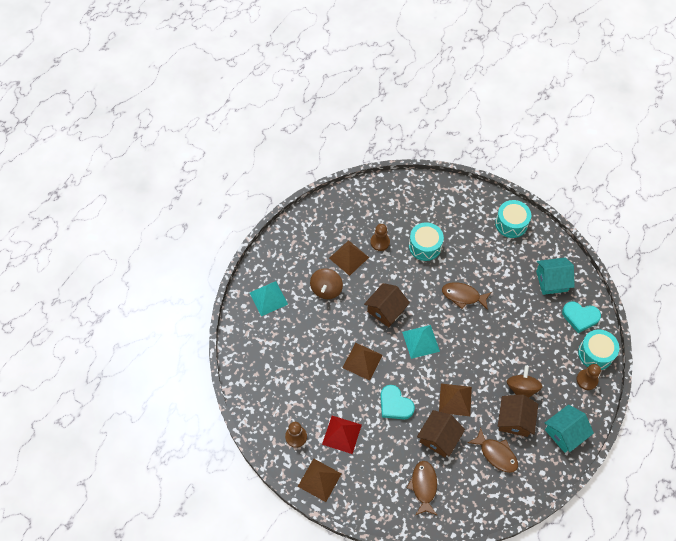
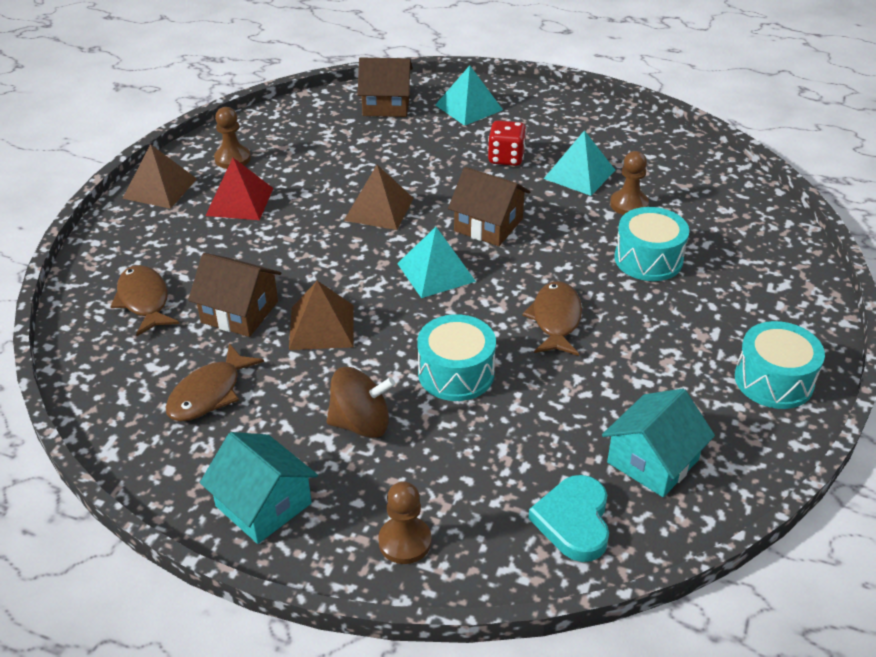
camera: 80 degrees right, 20 degrees down
brown spinning top [310,268,343,299] -> red dice [488,120,527,166]
brown pyramid [329,240,369,276] -> turquoise pyramid [544,130,615,196]
turquoise heart [380,385,415,419] -> none
brown fish [407,461,438,516] -> brown fish turned 105 degrees counterclockwise [110,265,179,336]
brown house [498,394,538,437] -> brown house moved to [358,57,413,117]
turquoise house [536,257,575,295] -> turquoise house turned 60 degrees clockwise [602,389,715,497]
turquoise drum [578,330,619,370] -> turquoise drum moved to [417,314,496,401]

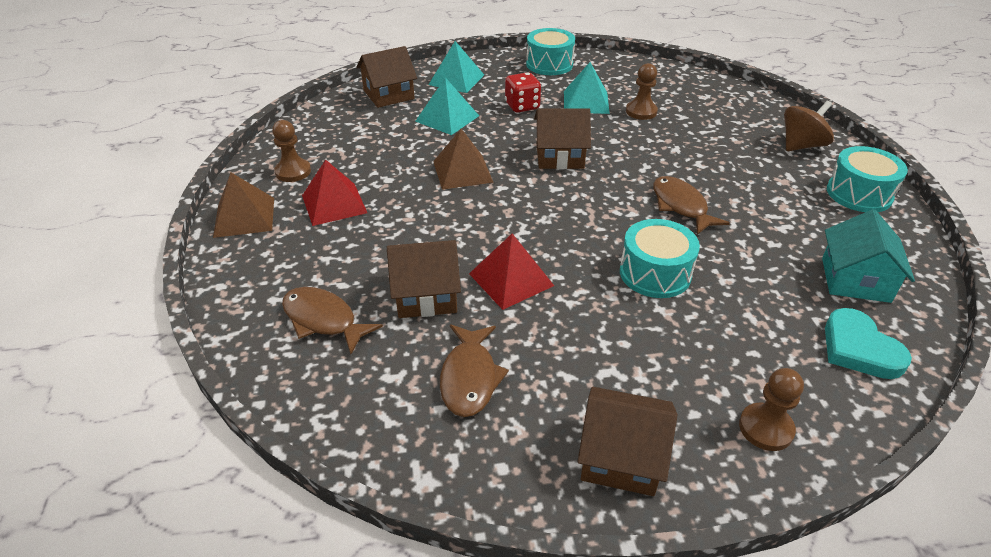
camera: 30 degrees left, 0 degrees up
turquoise house [200,432,318,544] -> brown house [577,387,678,496]
brown pyramid [289,281,354,350] -> red pyramid [469,233,554,310]
brown spinning top [327,367,395,438] -> brown spinning top moved to [784,101,834,151]
turquoise pyramid [397,227,476,298] -> turquoise pyramid moved to [415,77,479,135]
turquoise drum [614,207,689,281] -> turquoise drum moved to [526,28,575,75]

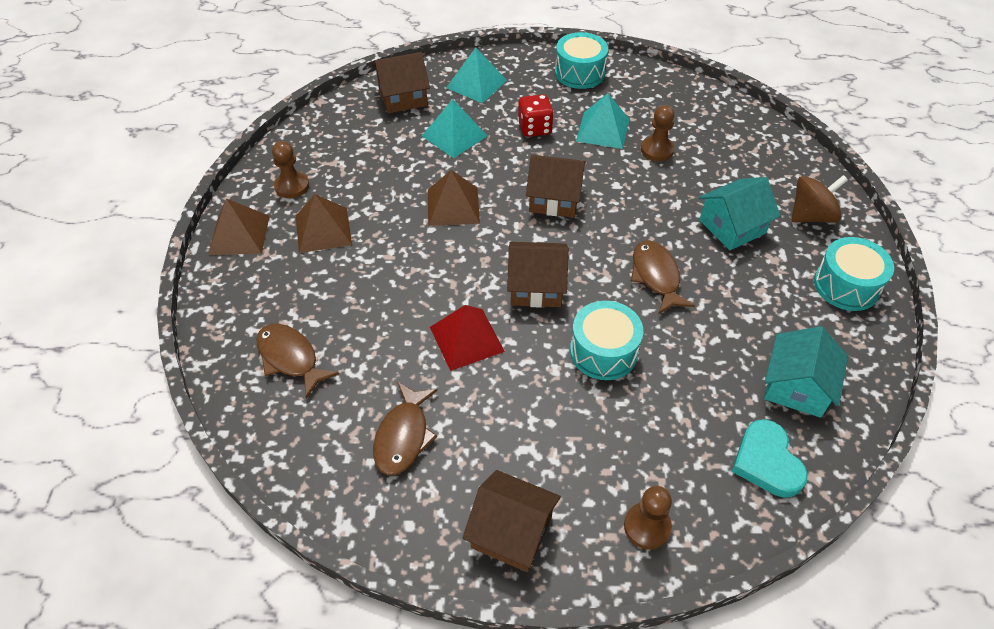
camera: 10 degrees right, 10 degrees up
red pyramid [302,159,367,226] -> brown pyramid [296,194,352,253]
brown house [387,240,461,318] -> brown house moved to [507,242,569,308]
none -> turquoise house [699,177,781,250]

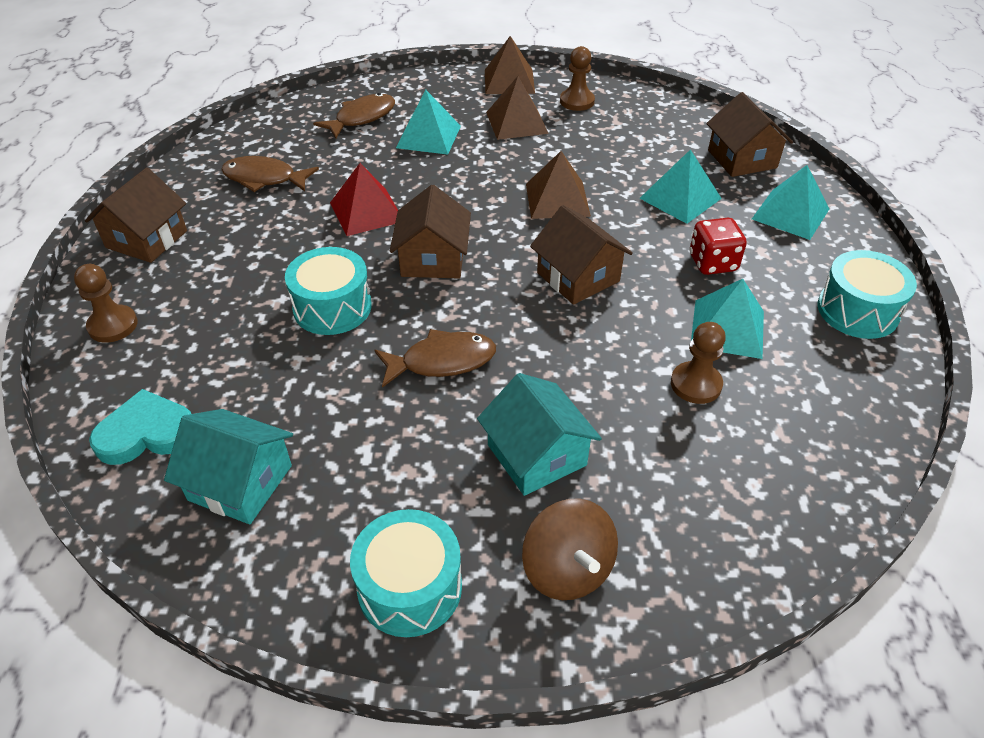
camera: 90 degrees right, 5 degrees down
brown house [526,155,586,218] -> brown house turned 45 degrees counterclockwise [530,205,633,305]
none -> turquoise pyramid [396,90,461,155]

